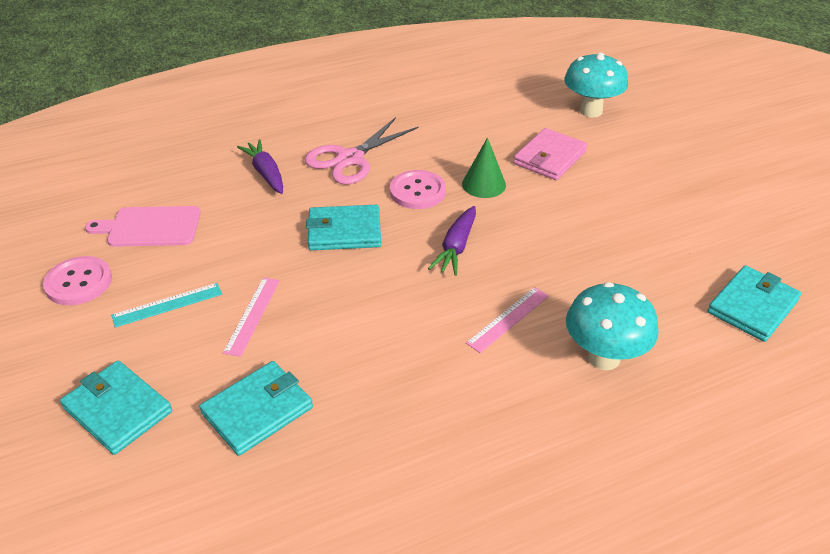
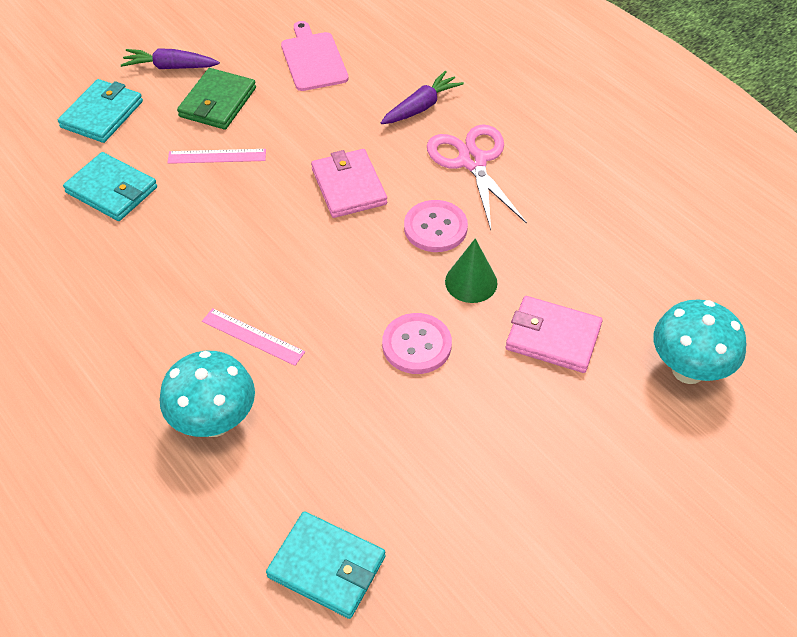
camera: 75 degrees right, 10 degrees up
pink button [43,256,112,305] -> pink button moved to [382,313,452,374]
turquoise ruler [111,283,222,328] -> green wallet [177,68,256,130]
pink scissors [304,117,419,184] -> pink scissors turned 45 degrees clockwise [427,125,527,230]
turquoise wallet [306,205,381,250] -> pink wallet [311,149,387,218]
purple carrot [428,206,476,276] -> purple carrot moved to [121,48,220,69]

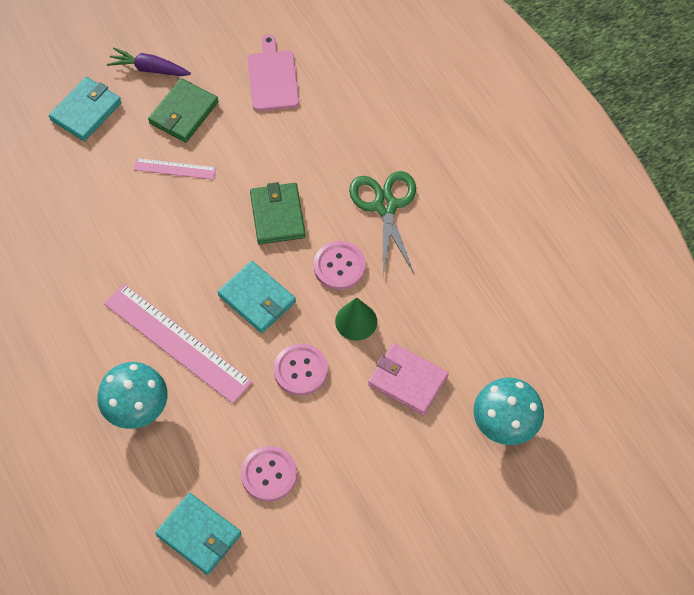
camera: 10 degrees right, 10 degrees up
turquoise wallet [63,152,157,221] -> turquoise wallet moved to [218,261,296,333]
pink ruler [202,308,305,366] -> pink ruler [104,284,252,404], size x1.99
pink wallet [311,149,387,218] -> green wallet [250,182,306,244]
purple carrot [381,71,464,124] -> none
pink scissors [427,125,527,230] -> green scissors [349,171,416,275]
none -> pink button [241,446,297,502]

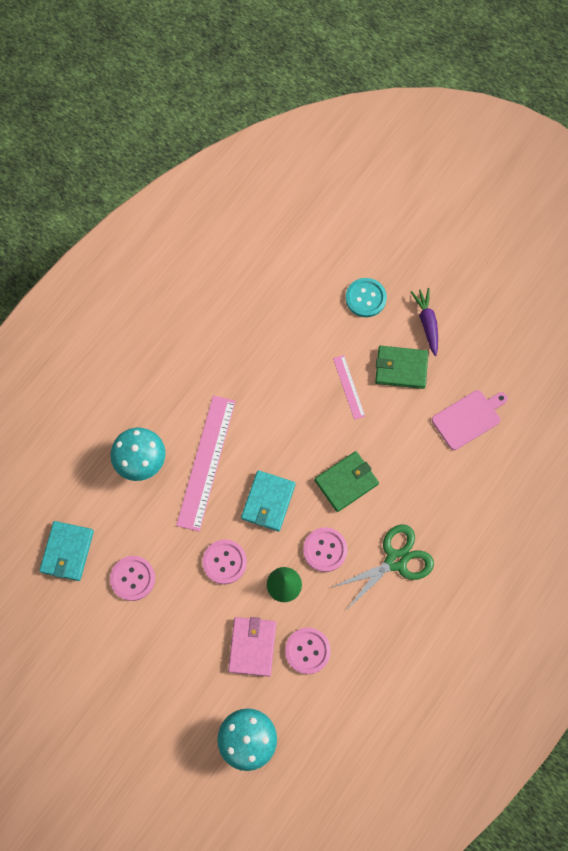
camera: 65 degrees right, 10 degrees up
turquoise wallet [49,77,121,141] -> turquoise button [346,278,387,317]
none -> pink button [285,628,331,674]

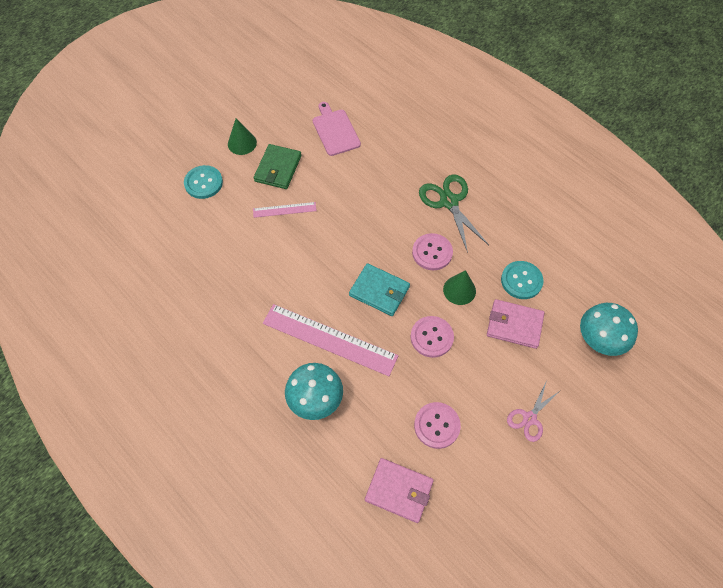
camera: 80 degrees left, 10 degrees down
turquoise wallet [39,521,94,581] -> pink wallet [365,458,434,523]
pink button [285,628,331,674] -> turquoise button [501,261,544,299]
green wallet [314,451,379,512] -> none
purple carrot [411,288,438,356] -> green cone [228,118,257,155]
none -> pink scissors [507,383,561,442]

